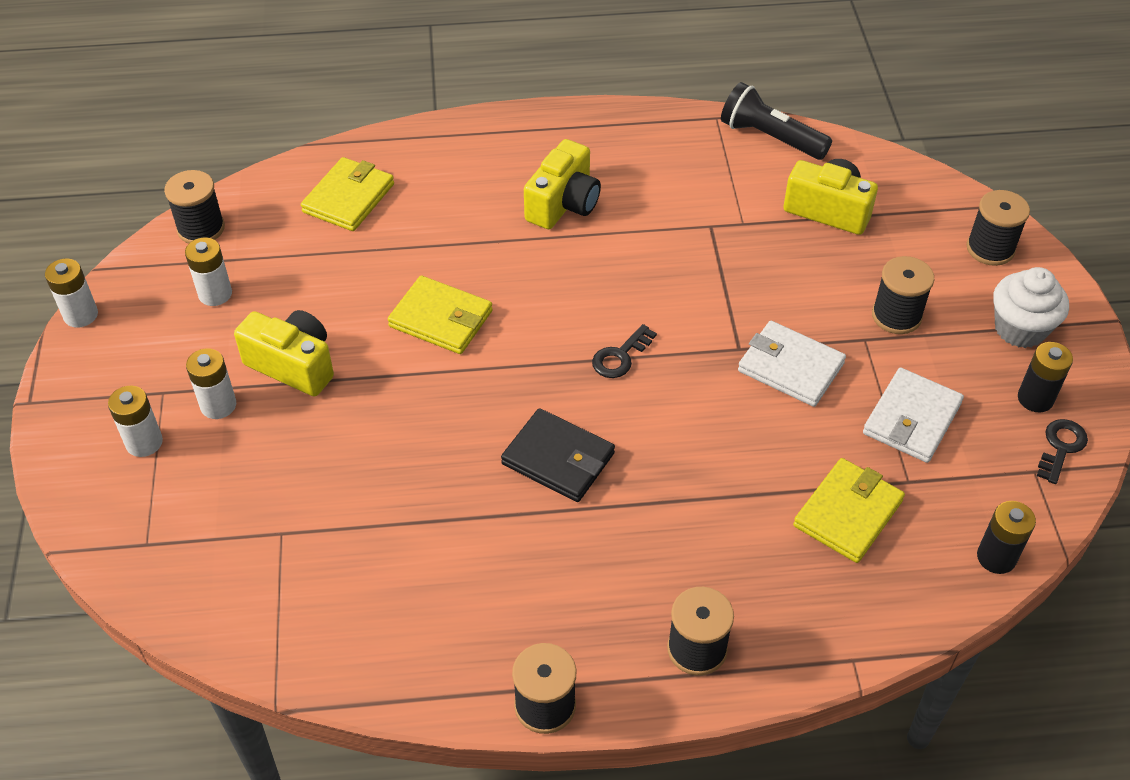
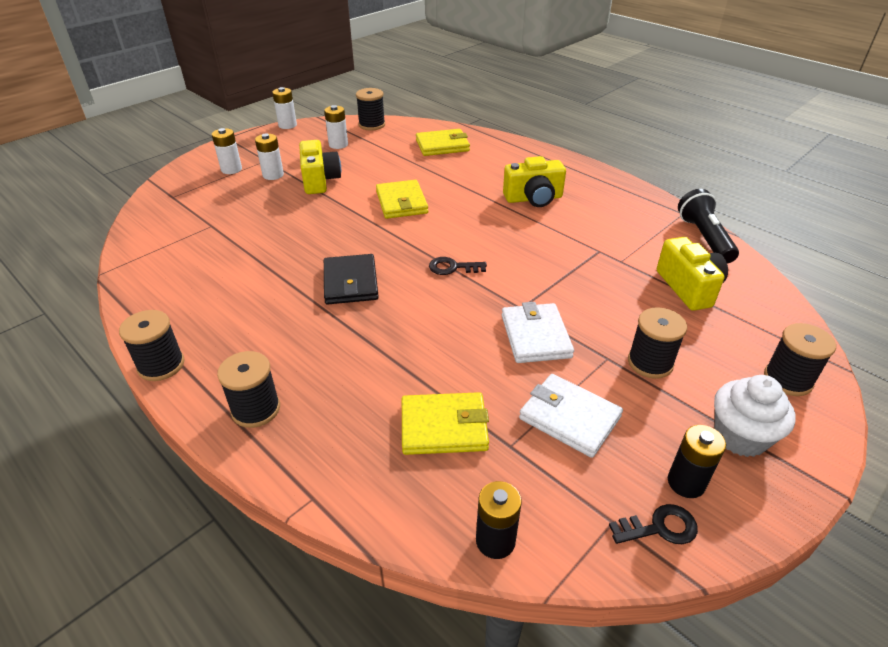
camera: 50 degrees right, 10 degrees down
white wallet [863,368,964,463] -> white wallet turned 45 degrees clockwise [519,374,623,458]

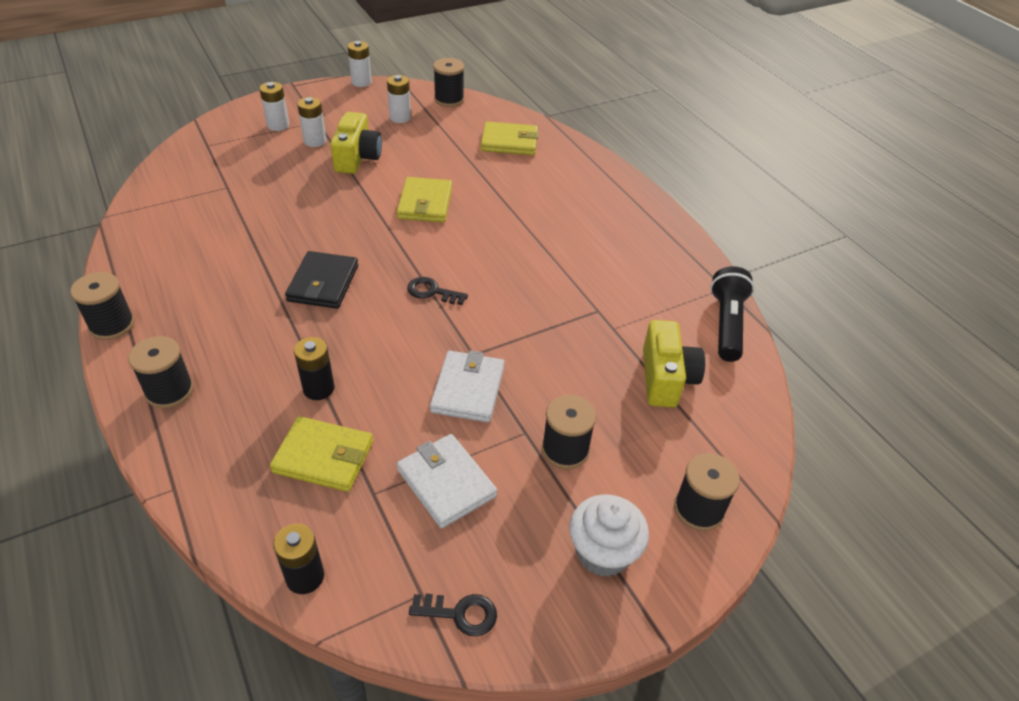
camera: 15 degrees right, 5 degrees up
yellow camera [503,156,566,207] -> none
black battery [668,425,726,498] -> black battery moved to [294,337,334,400]

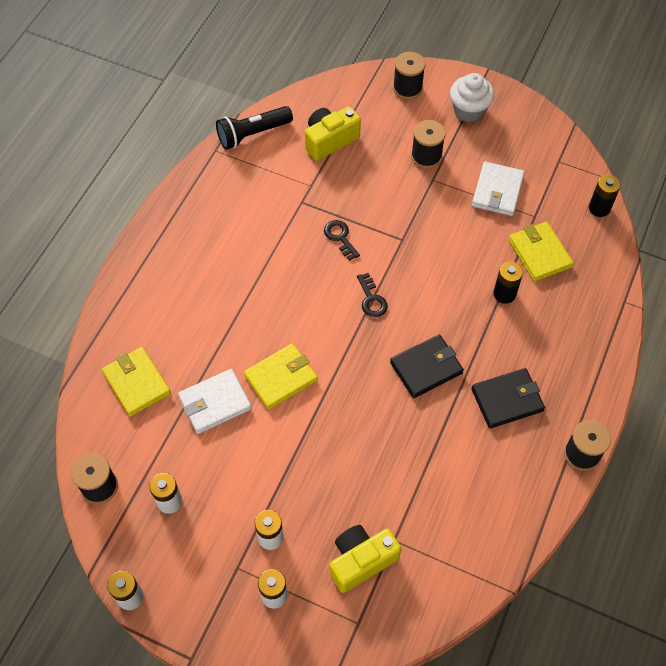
camera: 125 degrees left, 15 degrees up
black spool [128,336,194,409] -> none
yellow camera [330,112,382,174] -> yellow camera moved to [330,525,401,593]
black key [409,594,497,636] -> black key moved to [324,220,360,261]
white wallet [430,350,505,423] -> white wallet moved to [178,369,252,434]
none -> black wallet [471,368,545,429]

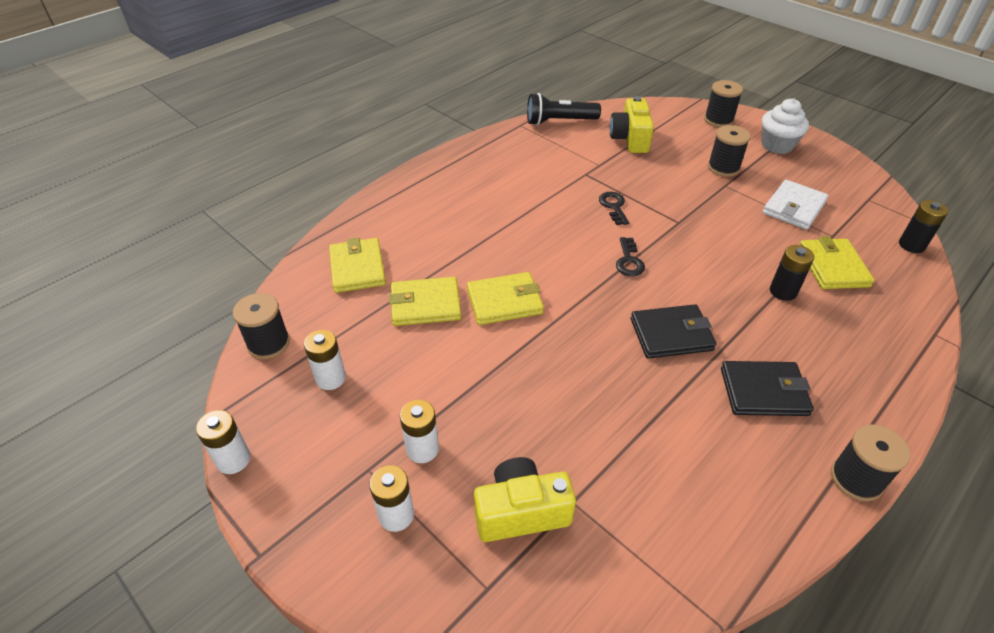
camera: 20 degrees right, 15 degrees down
white wallet [178,369,252,434] -> yellow wallet [389,277,461,326]
yellow camera [305,107,361,161] -> yellow camera turned 75 degrees counterclockwise [610,96,654,153]

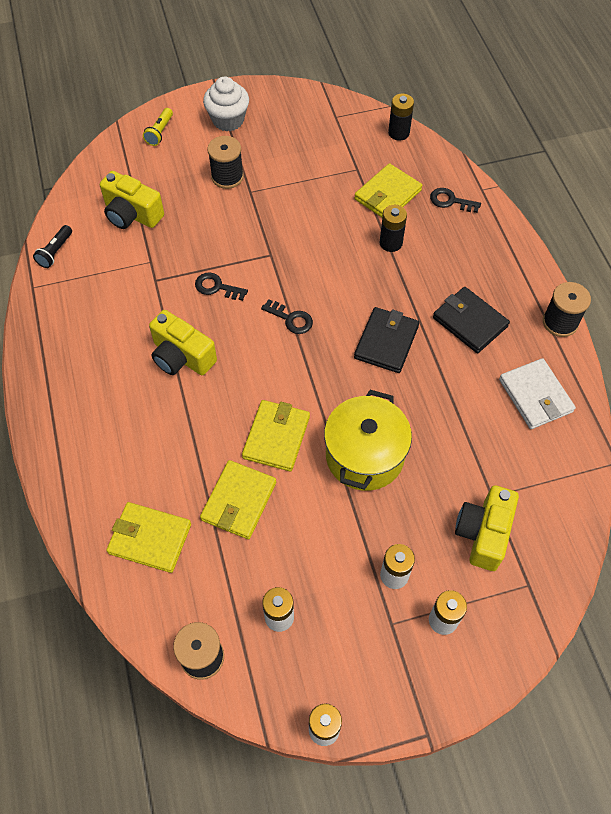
camera: 60 degrees left, 15 degrees up
black flashlight [527,93,601,125] -> black flashlight [33,225,72,268], size x0.58
black spool [704,80,743,127] -> yellow flashlight [143,108,173,146]
black wallet [721,361,814,416] -> black wallet turned 75 degrees counterclockwise [433,287,510,353]
white wallet [763,180,829,230] -> white wallet moved to [499,358,576,429]
yellow wallet [800,236,875,289] -> yellow wallet turned 75 degrees counterclockwise [354,163,422,217]
none -> yellow camera [149,310,217,375]
none -> yellow pot [324,390,412,491]
none -> black key [430,188,481,213]

